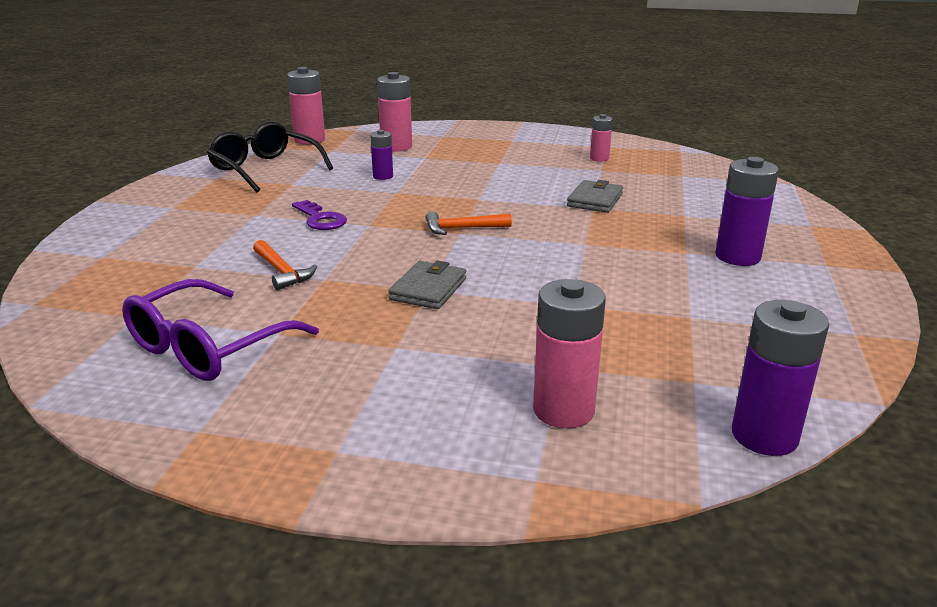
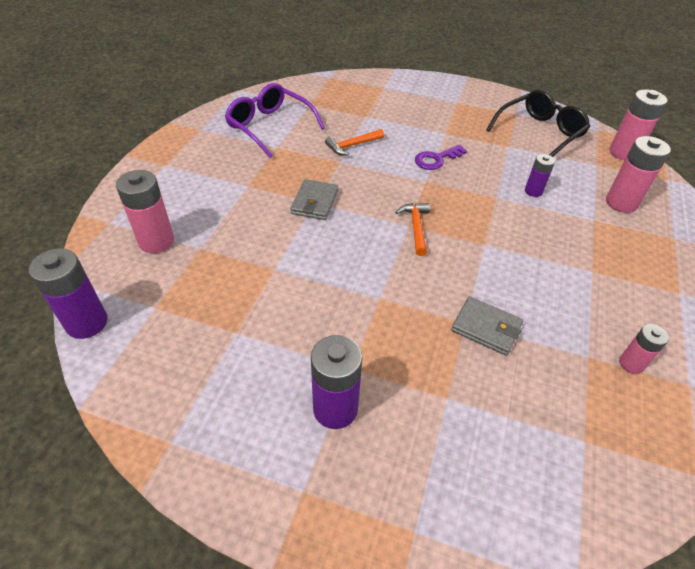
camera: 95 degrees right, 20 degrees up
grey wallet [388,261,466,309] -> grey wallet turned 75 degrees clockwise [290,179,338,220]

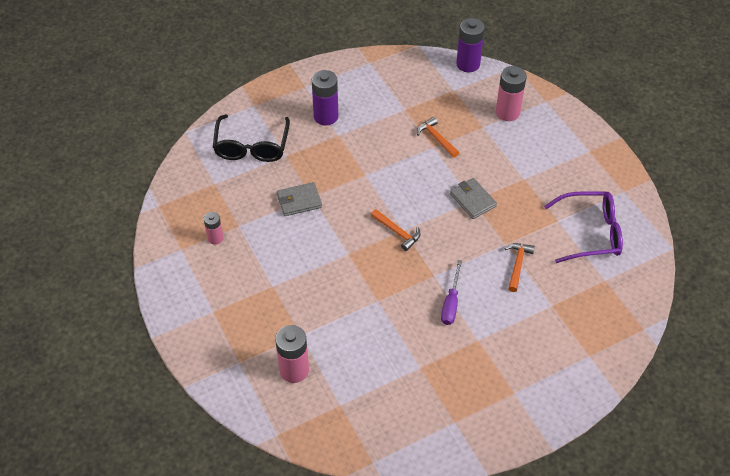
camera: 135 degrees right, 5 degrees up
purple key [415,145,467,170] -> purple screwdriver [441,260,462,325]
black glasses [486,90,590,157] -> black glasses moved to [213,114,290,162]
purple battery [525,154,555,197] -> none
pink battery [609,89,668,160] -> none
none -> orange hammer [417,117,459,158]

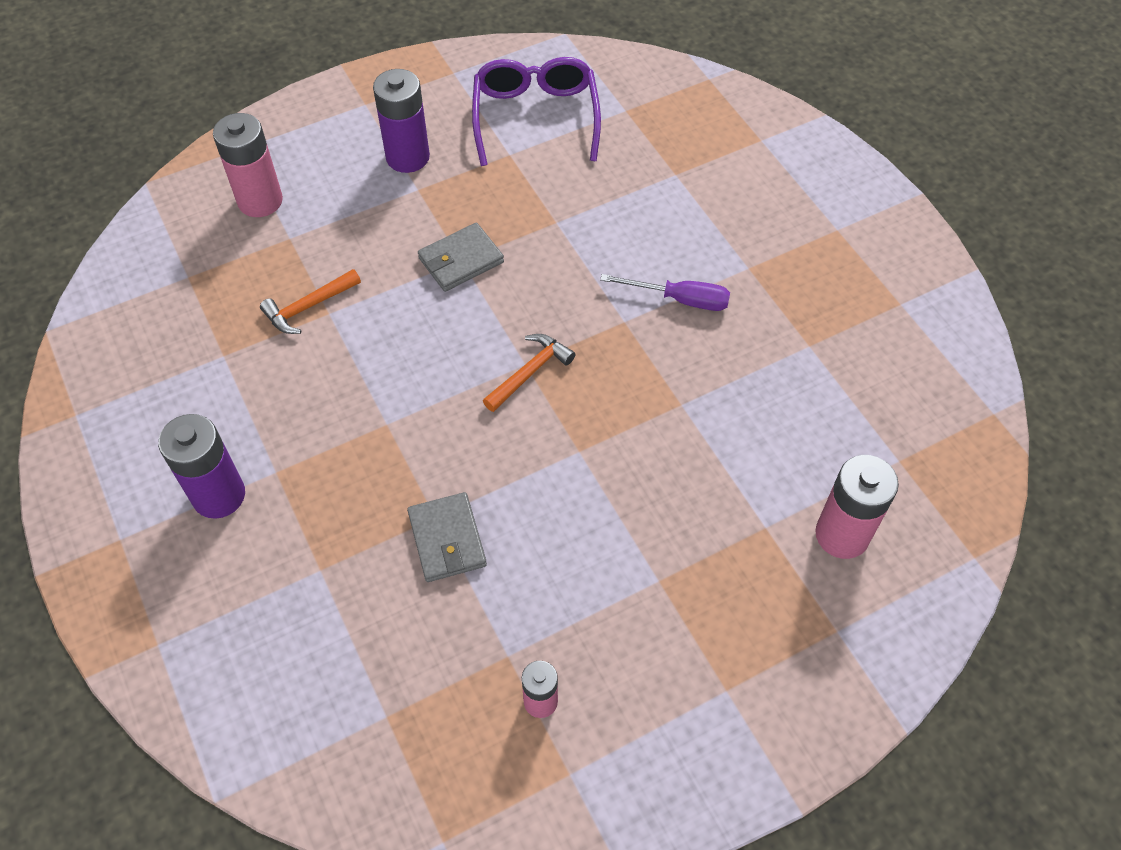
camera: 90 degrees left, 5 degrees up
black glasses [213,114,290,162] -> none
purple battery [456,18,485,72] -> purple battery moved to [373,69,430,173]
orange hammer [504,243,535,292] -> none

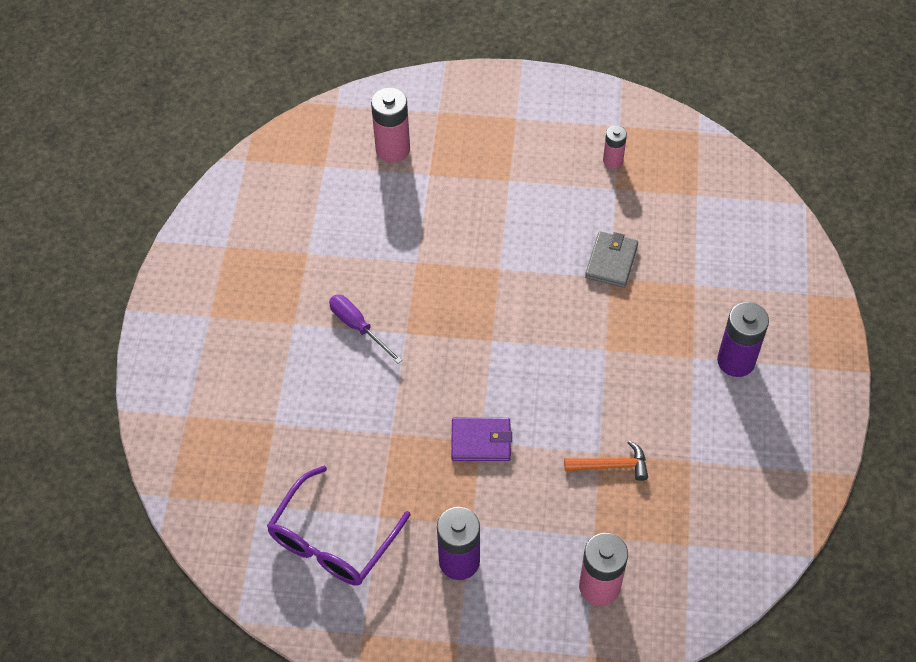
camera: 145 degrees left, 0 degrees up
grey wallet [418,223,504,292] -> purple wallet [451,418,512,461]
orange hammer [483,334,575,412] -> none

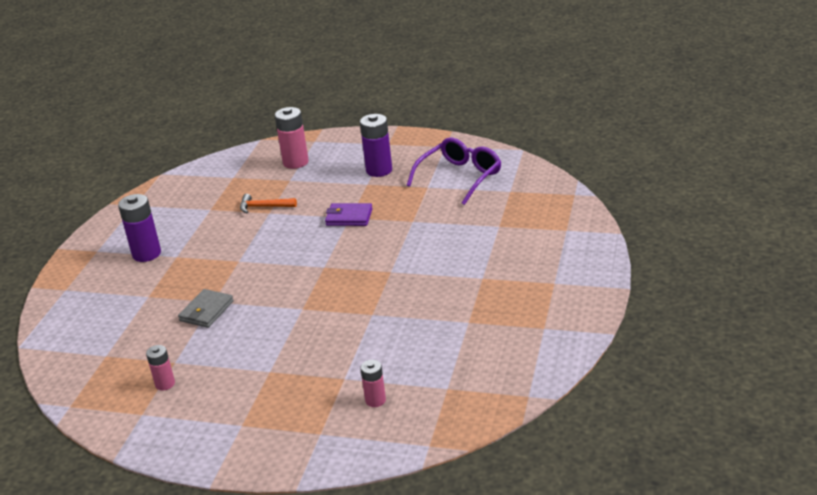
camera: 170 degrees left, 25 degrees down
purple screwdriver [329,295,402,364] -> none
pink battery [371,88,410,163] -> pink battery [360,360,386,407], size x0.58

